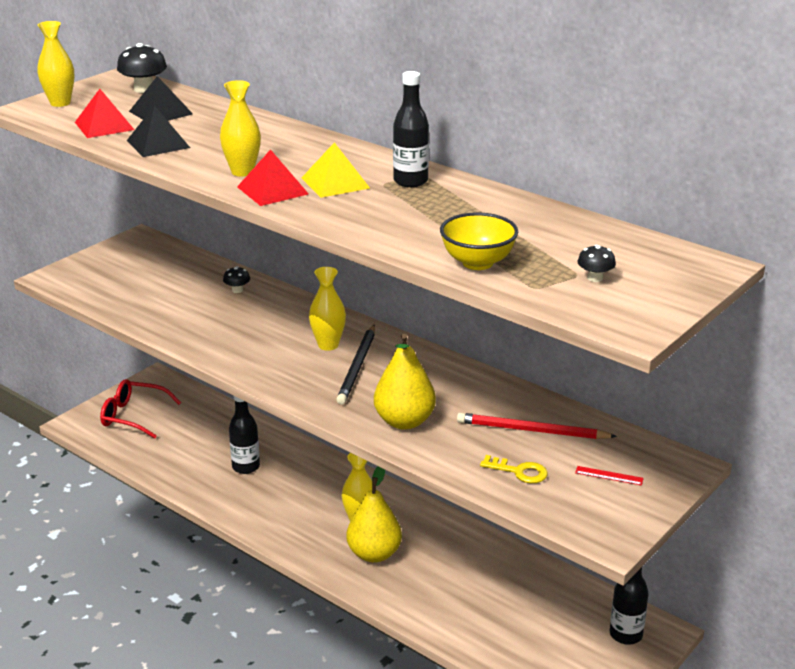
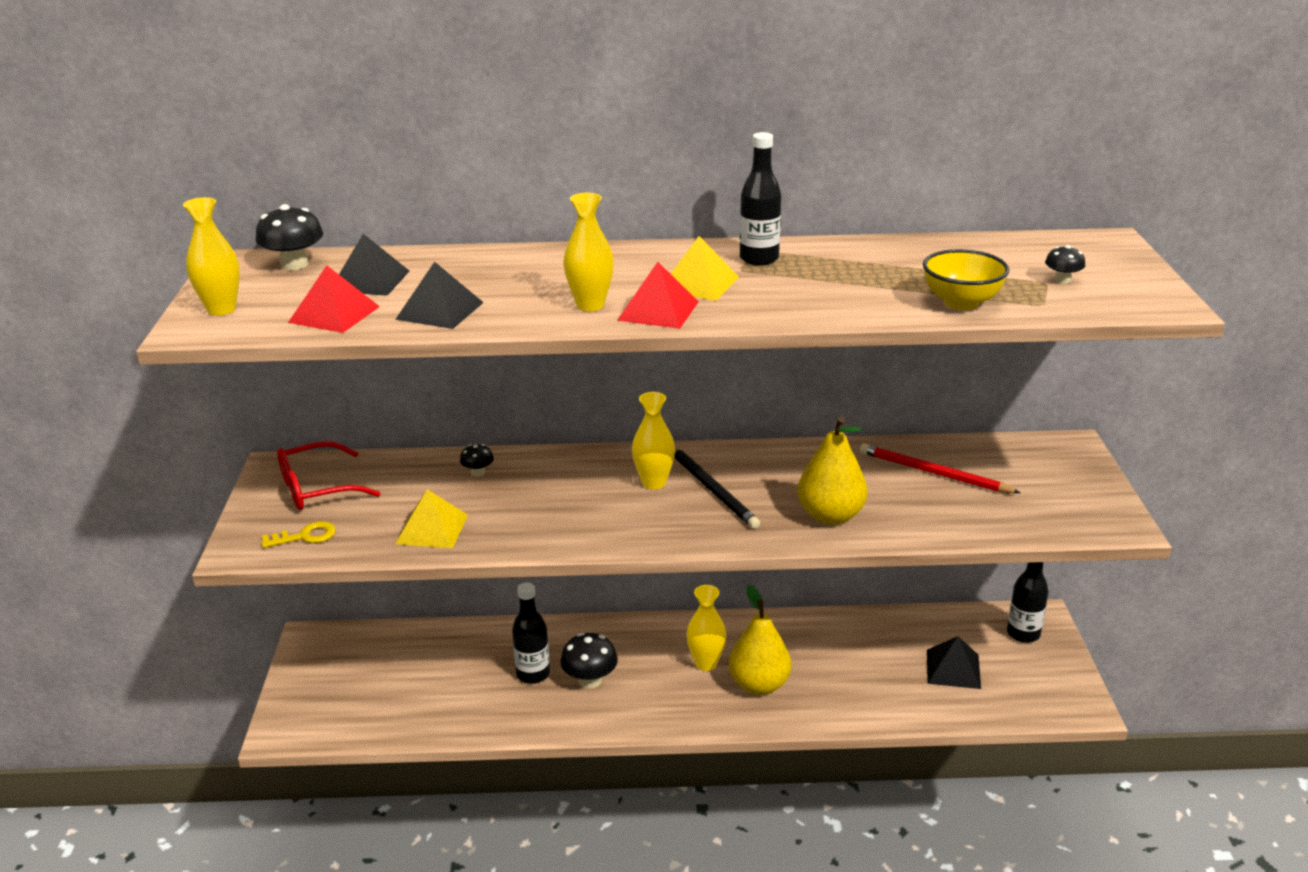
camera: 40 degrees left, 0 degrees up
red glasses [100,379,181,439] -> red glasses moved to [277,441,381,510]
red pencil [457,413,617,439] -> red pencil turned 60 degrees clockwise [860,443,1021,493]
yellow key [480,455,548,483] -> yellow key moved to [261,521,336,548]
red ruler [575,466,644,486] -> none
none -> yellow pyramid [395,489,468,548]
none -> black mushroom [560,633,618,689]
none -> black pyramid [927,636,981,689]

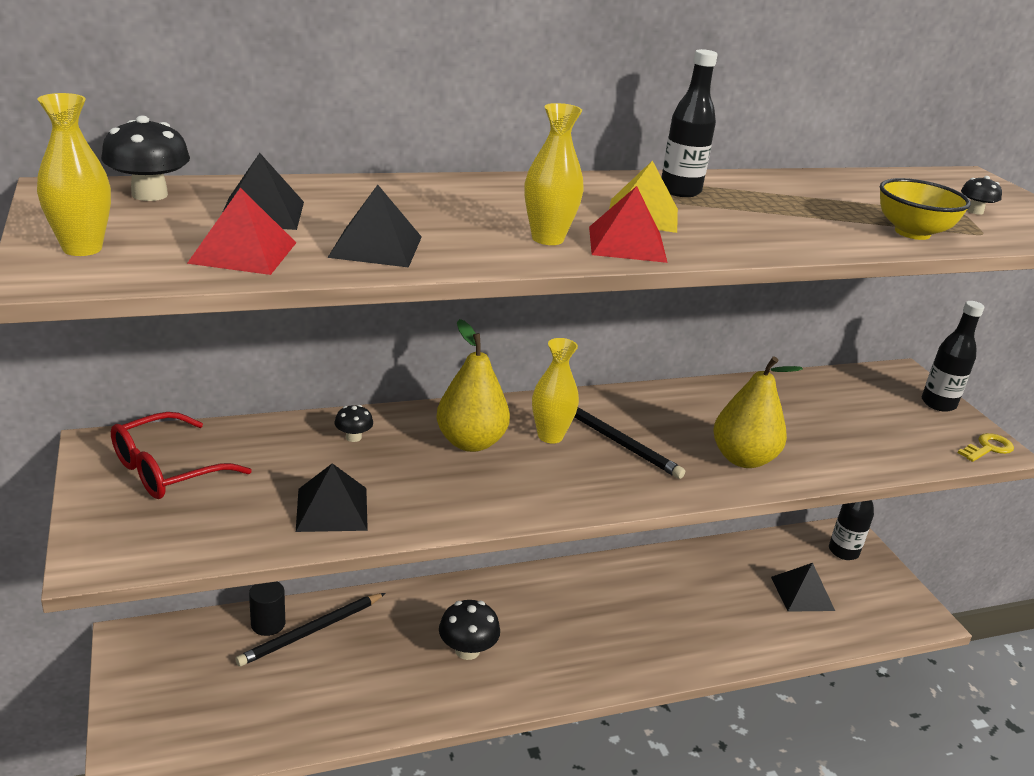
camera: 20 degrees left, 0 degrees up
yellow key [261,521,336,548] -> yellow key moved to [957,433,1014,462]
yellow pyramid [395,489,468,548] -> black pyramid [296,463,368,532]
black bottle [512,583,550,684] -> black bottle moved to [922,301,984,412]
yellow vase [686,585,726,671] -> none
yellow pear [729,584,791,695] -> yellow pear moved to [436,319,510,452]
red pencil [860,443,1021,493] -> none
none -> black pencil [235,593,385,667]
none -> black cylinder [249,582,285,636]

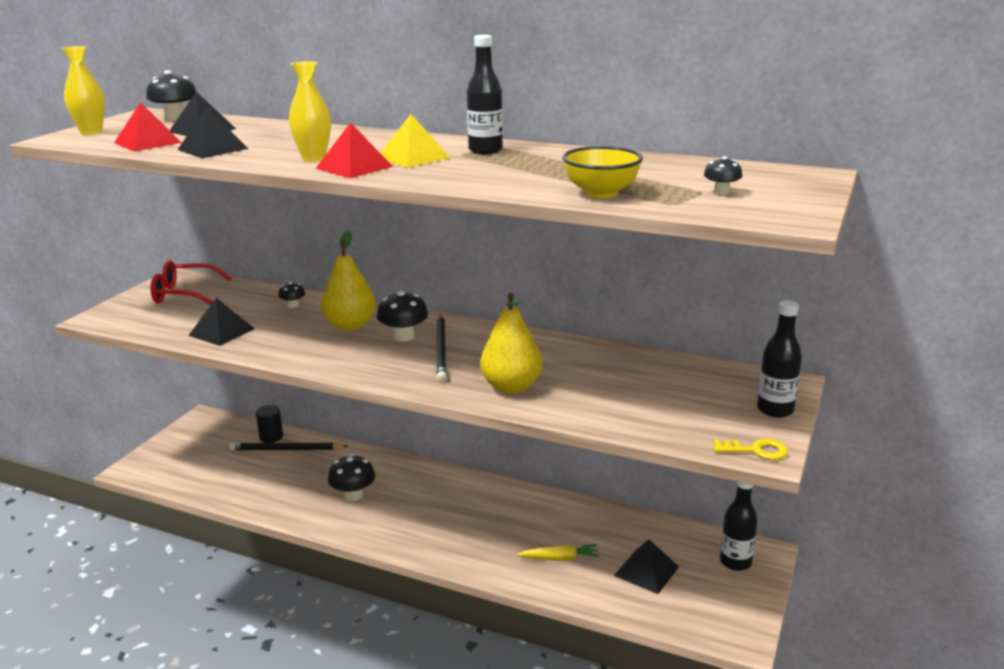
camera: 45 degrees right, 5 degrees down
yellow vase [532,338,579,444] -> black mushroom [377,291,428,341]
none -> yellow carrot [516,544,599,561]

